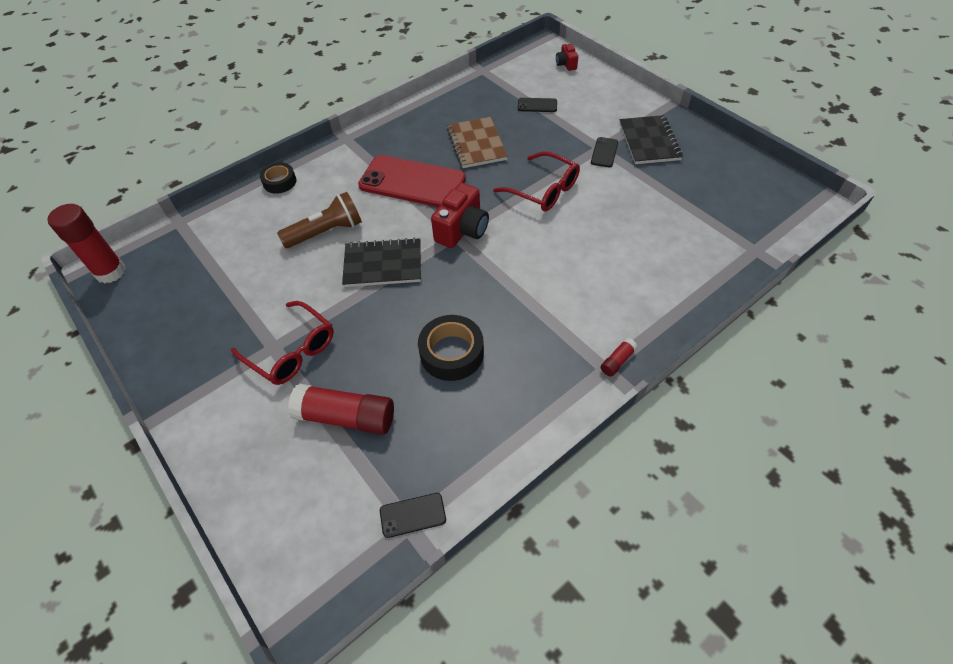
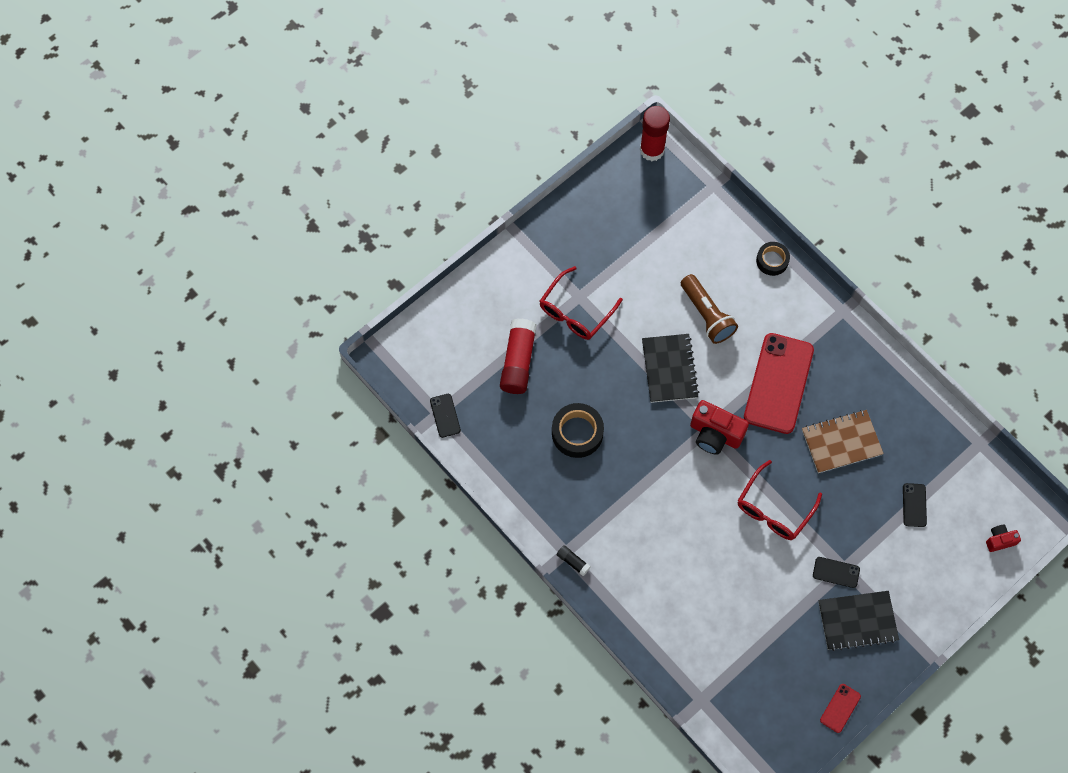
camera: 85 degrees right, 15 degrees up
red glue stick [601,338,637,376] -> black glue stick [557,545,591,576]
none -> red phone [820,684,861,733]

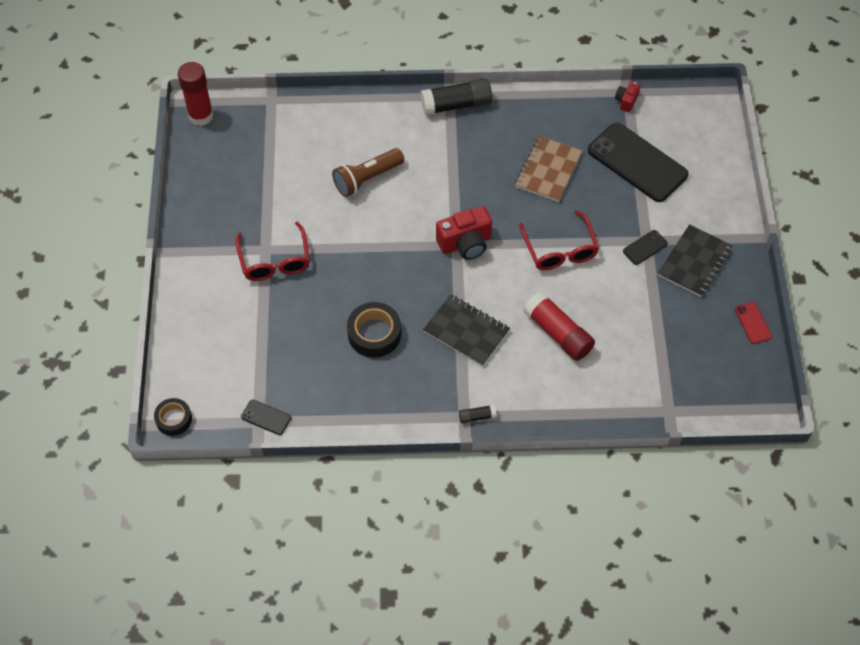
camera: 50 degrees left, 10 degrees down
red glue stick [500,318,537,394] -> red glue stick moved to [523,292,595,361]
black notebook [642,334,699,403] -> black notebook moved to [423,294,510,366]
brown flashlight [681,274,738,344] -> brown flashlight turned 135 degrees clockwise [332,148,404,197]
red phone [744,333,814,434] -> none
black tape [756,242,790,276] -> black tape moved to [154,398,192,436]
black phone [903,483,927,527] -> black phone [588,123,689,202], size x2.32
red camera [986,525,1021,552] -> red camera moved to [615,81,641,112]
none -> black glue stick [420,79,492,115]

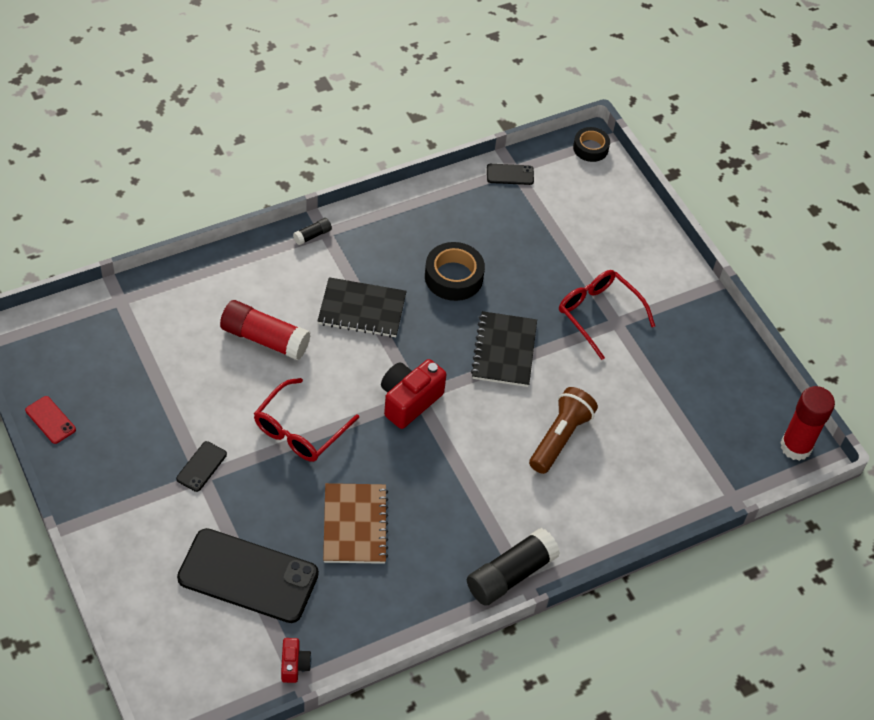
camera: 150 degrees right, 5 degrees down
red glasses [519,211,599,270] -> red glasses turned 105 degrees counterclockwise [254,378,359,462]
black notebook [658,224,732,297] -> black notebook moved to [471,311,537,387]

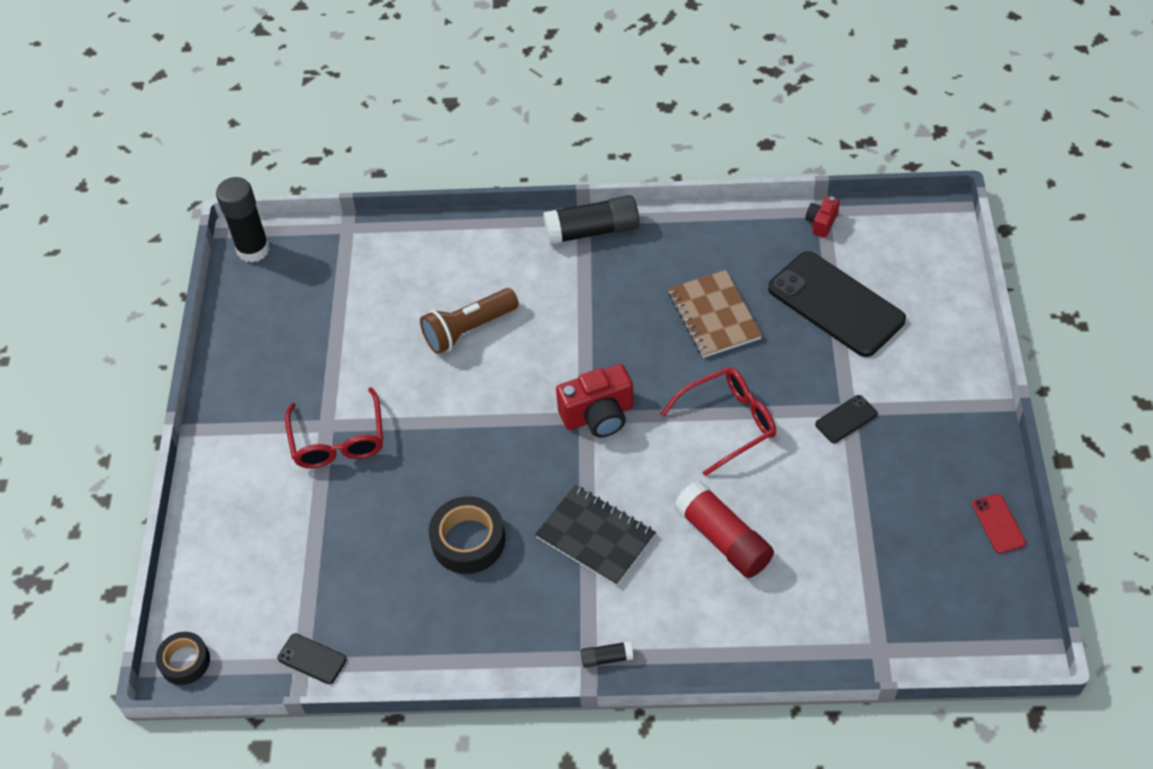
camera: 145 degrees left, 0 degrees up
brown notebook [323,483,388,564] -> brown notebook turned 45 degrees counterclockwise [668,270,762,358]
black notebook [471,311,537,387] -> none
red glue stick [780,386,835,461] -> black glue stick [216,177,270,263]

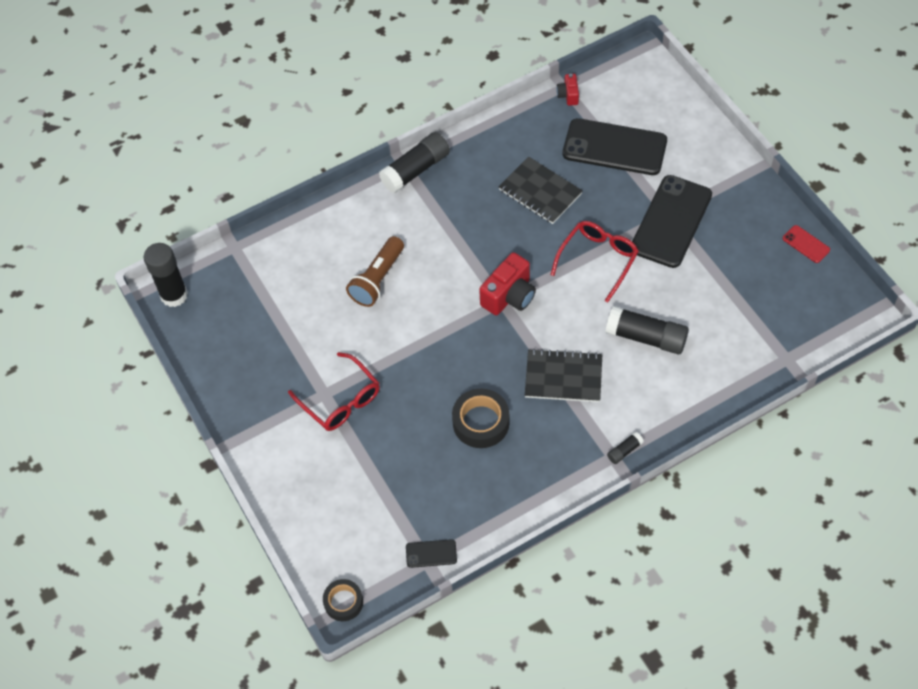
camera: 30 degrees left, 5 degrees up
brown notebook [668,270,762,358] -> black notebook [499,156,583,224]
red glue stick [675,481,774,578] -> black glue stick [605,306,689,354]
black phone [815,395,878,443] -> black phone [632,175,712,268], size x2.32

